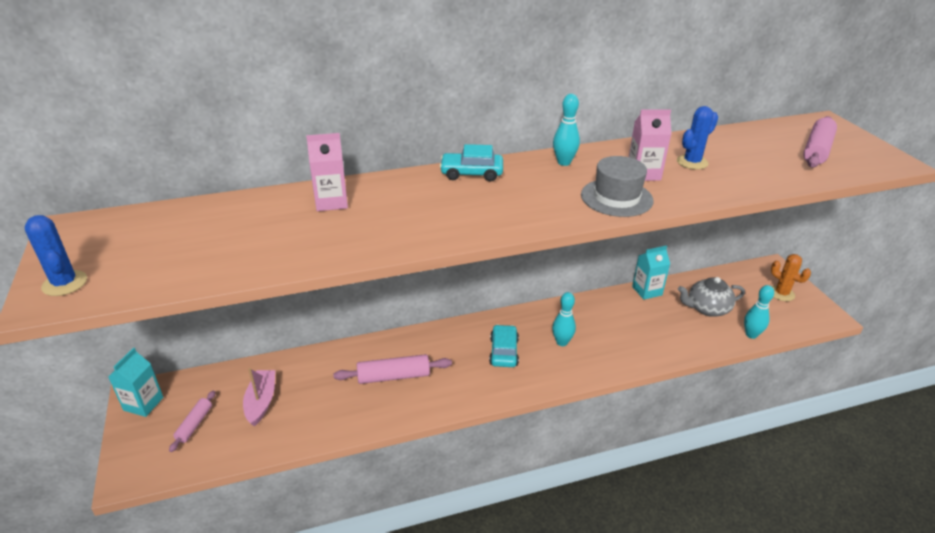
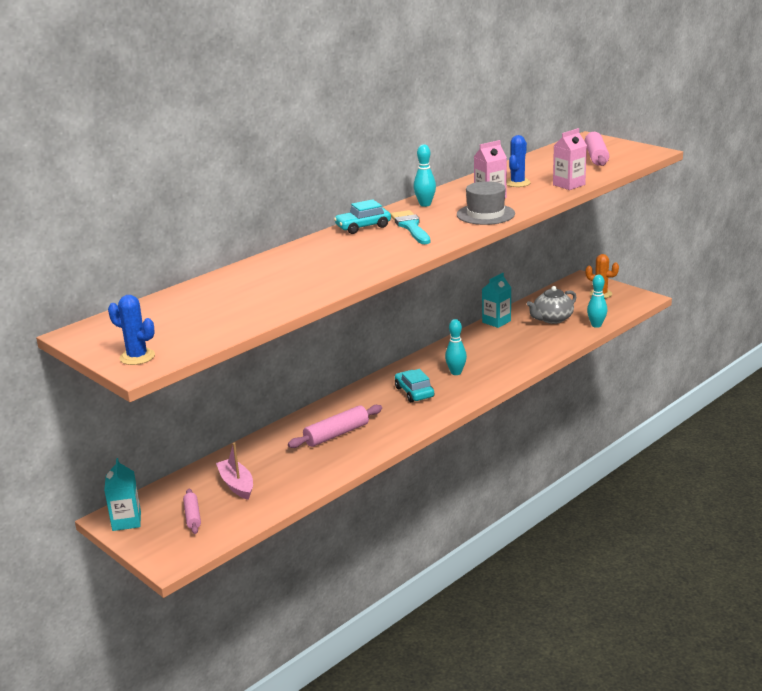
camera: 25 degrees left, 10 degrees down
pink carton [306,133,348,211] -> pink carton moved to [553,128,587,190]
none -> turquoise brush [391,210,430,244]

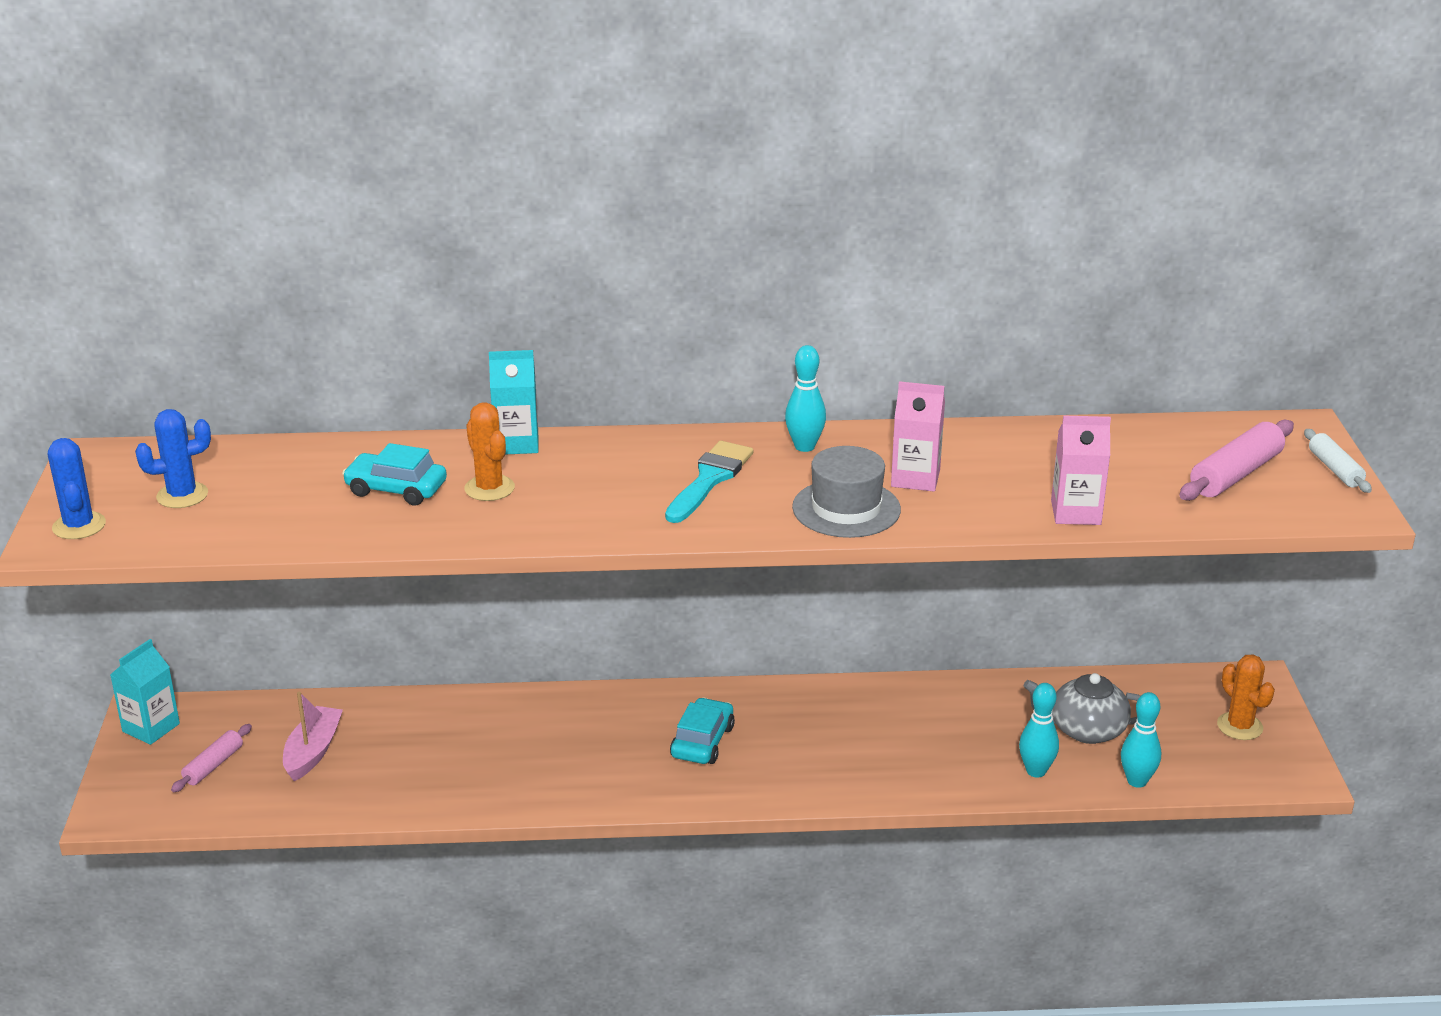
camera: 40 degrees right, 5 degrees up
pink rolling pin [288,405,382,448] -> none
turquoise car [334,199,391,234] -> turquoise car moved to [342,443,447,505]
turquoise bowling pin [445,319,467,375] -> turquoise bowling pin moved to [1019,683,1059,778]
turquoise carton [482,273,511,328] -> turquoise carton moved to [489,350,538,454]
blue cactus [507,135,531,187] -> blue cactus moved to [135,409,211,508]
none -> orange cactus [464,402,515,501]
none -> white rolling pin [1304,429,1372,493]

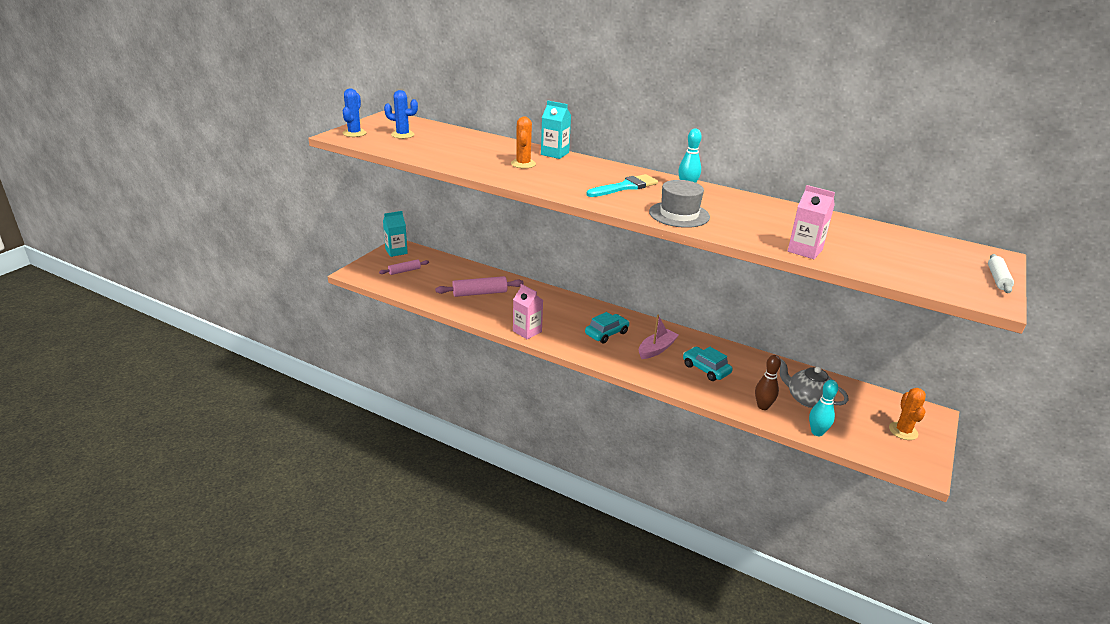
camera: 30 degrees right, 0 degrees up
pink boat [283,692,343,781] -> pink boat moved to [639,315,679,359]
turquoise car [342,443,447,505] -> turquoise car moved to [683,347,733,381]
pink carton [891,381,945,492] -> pink carton moved to [513,284,543,340]
turquoise bowling pin [1019,683,1059,778] -> brown bowling pin [755,355,781,410]
pink rolling pin [1179,420,1294,501] -> pink rolling pin moved to [435,276,524,297]

